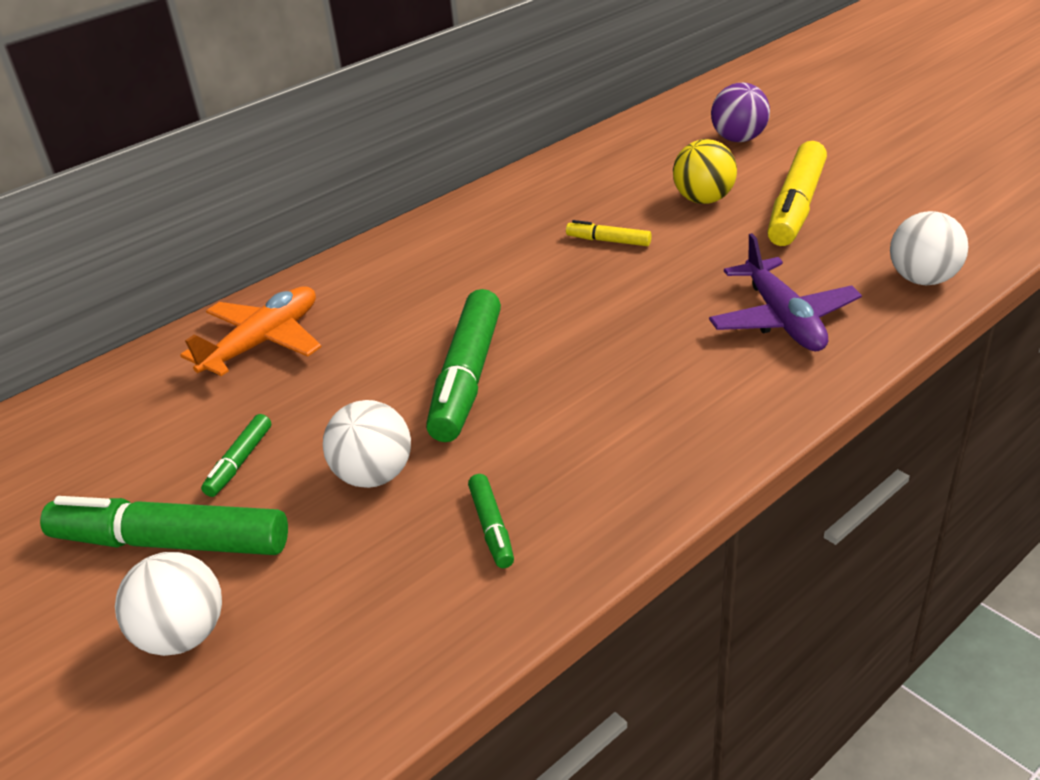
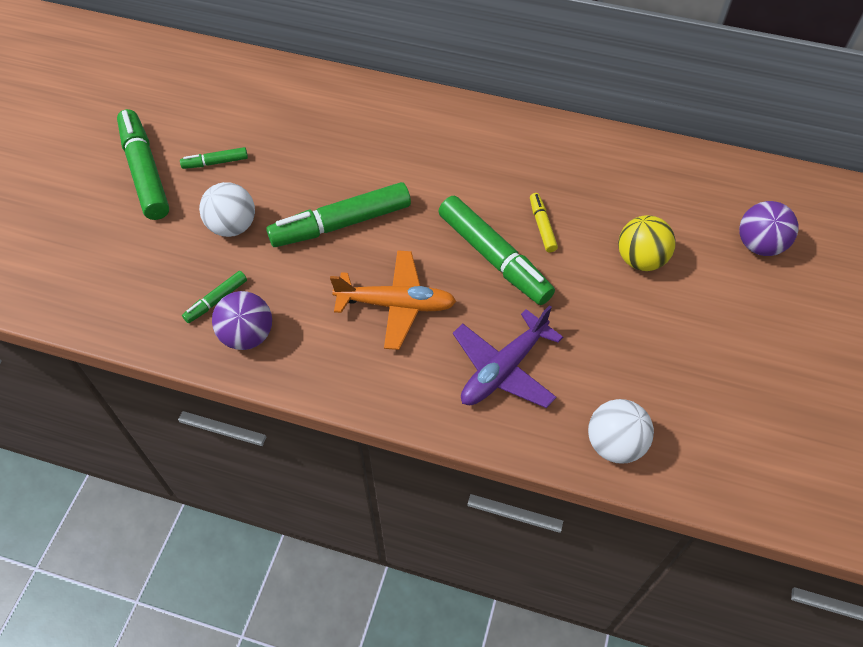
camera: 55 degrees right, 20 degrees up
white ball [115,552,222,656] -> none
orange plane [180,286,321,376] -> orange plane moved to [330,250,457,350]
yellow marker [767,141,827,246] -> none
none -> purple ball [212,291,272,350]
none -> green marker [438,196,555,305]

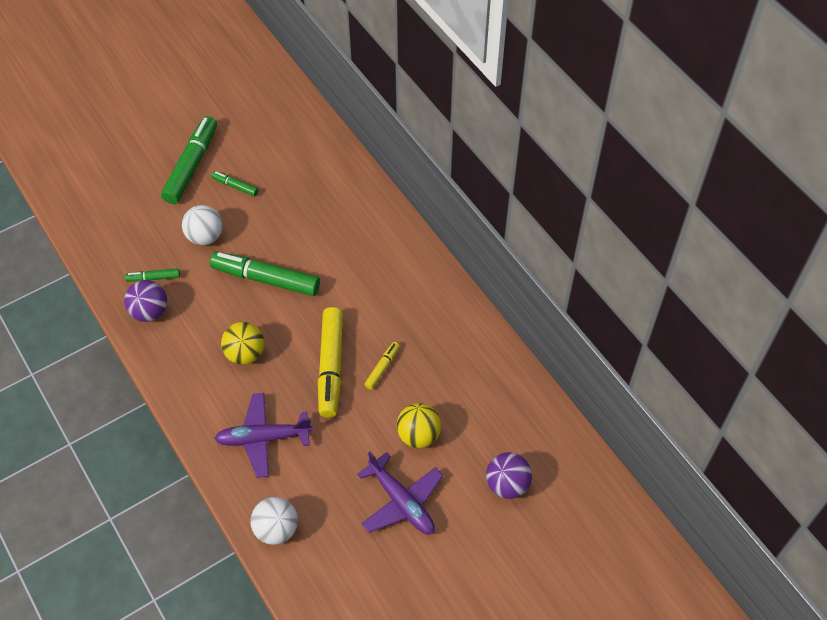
camera: 40 degrees right, 0 degrees up
orange plane [330,250,457,350] -> yellow ball [221,322,264,365]
green marker [438,196,555,305] -> yellow marker [318,307,343,418]
none -> purple plane [357,451,443,534]

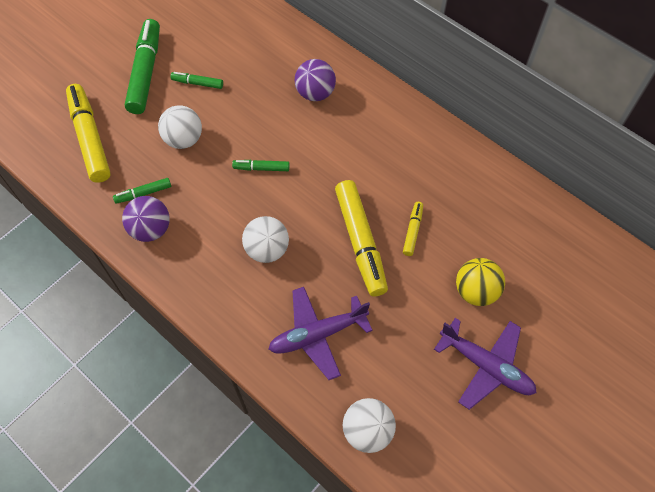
camera: 15 degrees left, 5 degrees up
green marker [210,252,320,296] -> green marker [232,160,289,171], size x0.48
yellow ball [221,322,264,365] -> white ball [242,216,289,263]
purple ball [486,452,532,499] -> purple ball moved to [295,59,336,101]
none -> yellow marker [66,84,111,183]

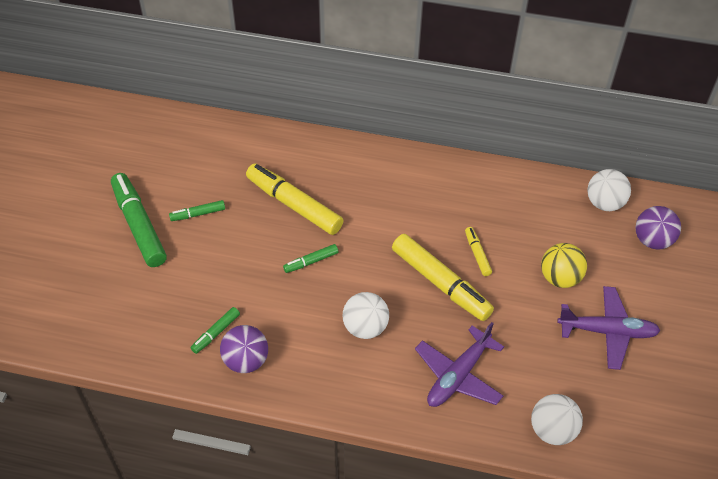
camera: 30 degrees left, 10 degrees down
yellow marker [66,84,111,183] -> yellow marker moved to [246,163,344,235]
white ball [158,105,202,149] -> white ball moved to [587,169,631,211]
purple ball [295,59,336,101] -> purple ball moved to [635,206,681,249]

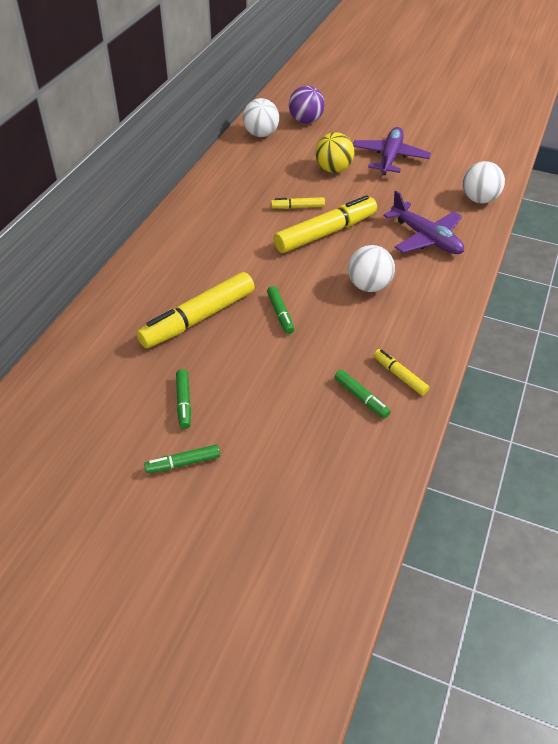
camera: 80 degrees left, 5 degrees down
green marker [111,173,167,267] -> green marker [144,445,220,473], size x0.48
purple ball [220,325,268,373] -> yellow marker [374,349,429,396]

